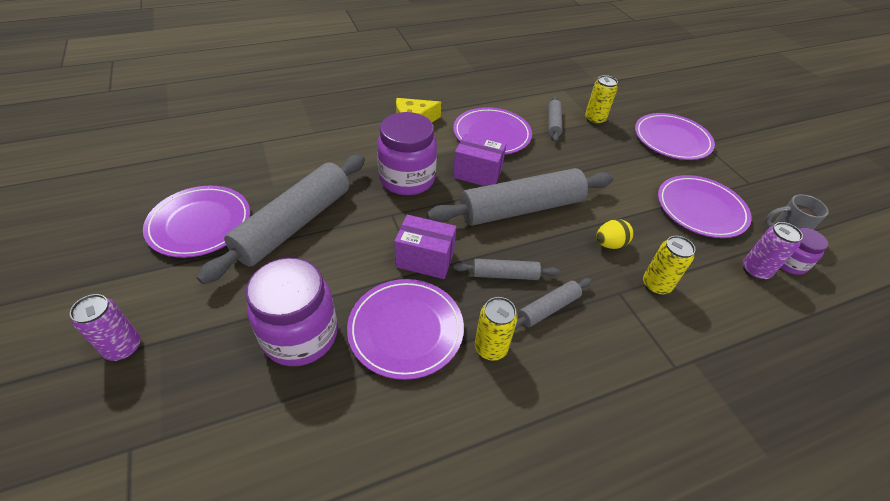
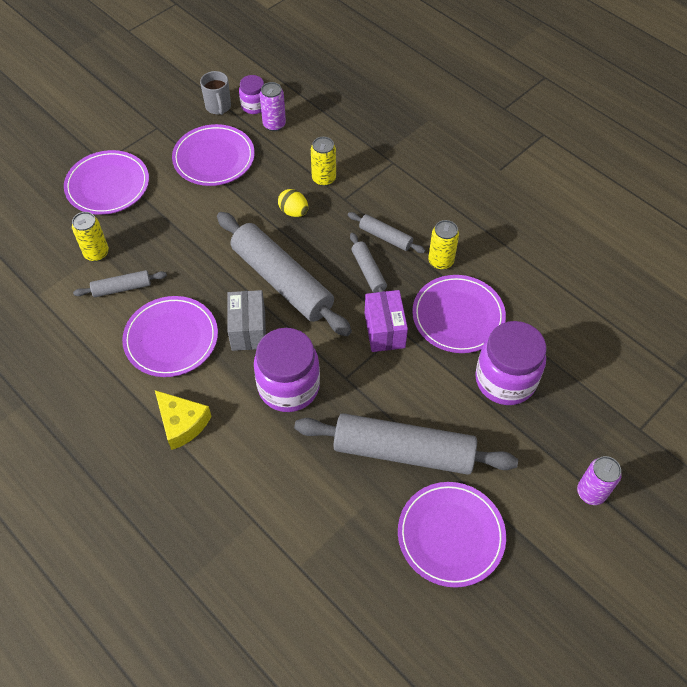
camera: 110 degrees left, 10 degrees up
purple box [453,134,506,186] -> grey box [227,290,266,351]

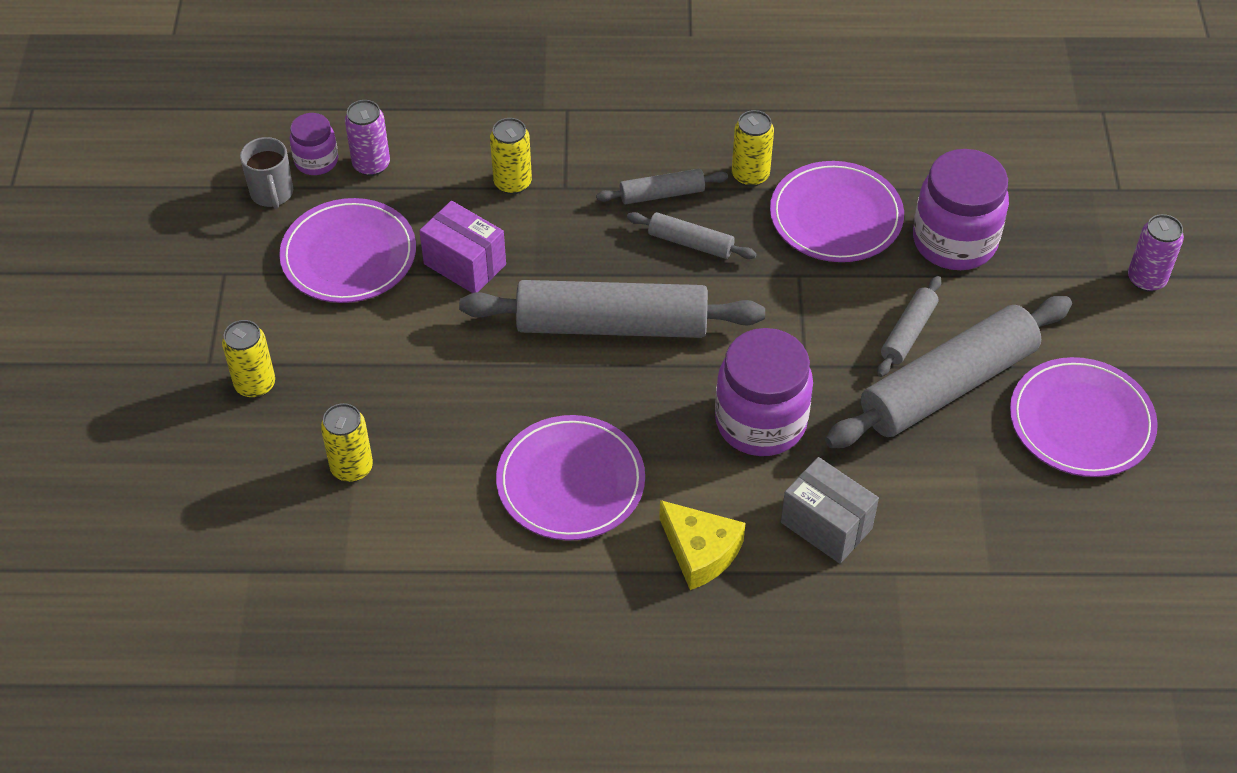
camera: 45 degrees left, 5 degrees down
purple plate [64,150,149,215] -> yellow can [222,320,275,398]
grey rolling pin [73,270,167,297] -> grey rolling pin moved to [877,276,942,377]
yellow cheese [155,390,212,450] -> yellow cheese turned 45 degrees clockwise [659,500,745,590]
grey mug [200,71,231,115] -> grey mug turned 45 degrees clockwise [240,137,293,209]
grey box [227,290,266,351] -> grey box moved to [781,457,879,564]
yellow egg [278,189,308,217] -> none
purple box [365,290,408,352] -> purple box moved to [419,201,506,293]

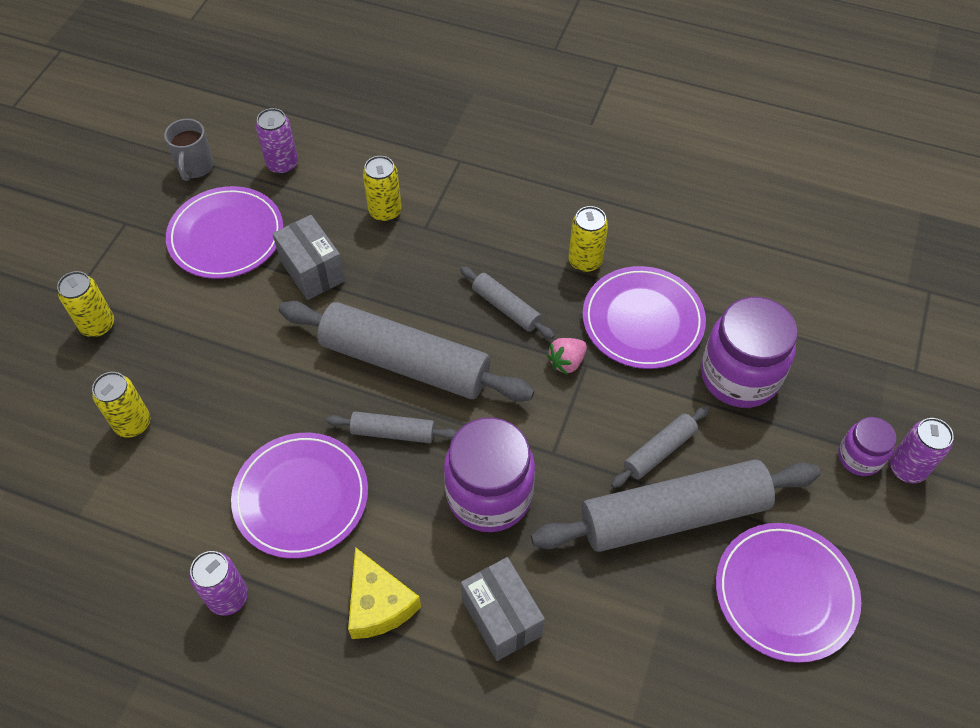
camera: 20 degrees right, 5 degrees up
purple jar [290,113,338,175] -> purple jar moved to [838,417,896,476]
purple box [419,201,506,293] -> grey box [272,215,345,300]
grey rolling pin [596,169,728,205] -> grey rolling pin moved to [326,411,457,443]
none -> purple can [189,551,248,616]
none -> pink strawberry [546,338,587,375]

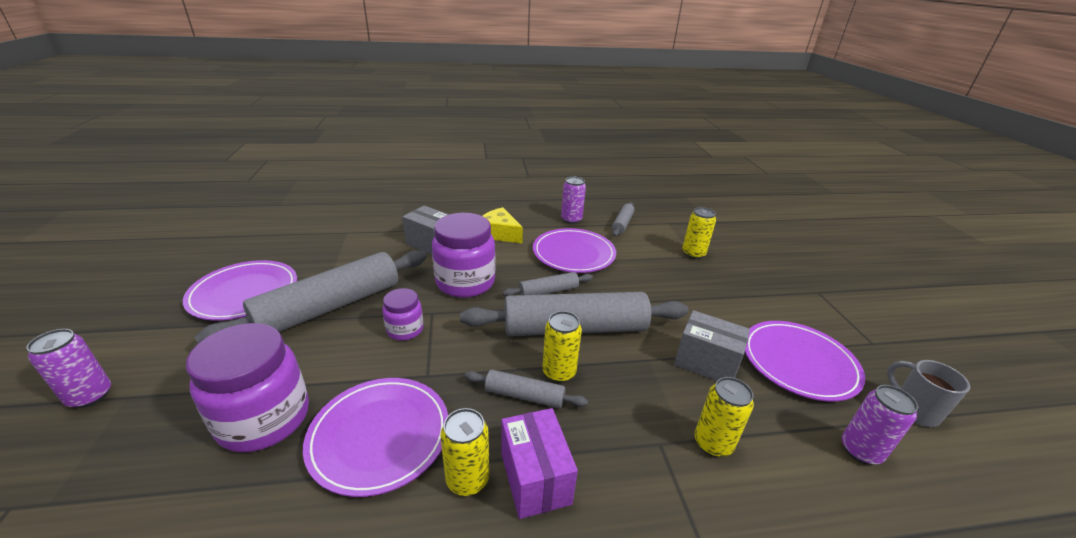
camera: 150 degrees right, 25 degrees down
yellow can [57,271,114,337] -> yellow can moved to [542,311,582,383]
pink strawberry [546,338,587,375] -> none
grey rolling pin [611,406,710,488] -> grey rolling pin moved to [612,202,635,237]
purple jar [838,417,896,476] -> purple jar moved to [382,288,424,340]
none -> purple box [501,408,578,519]

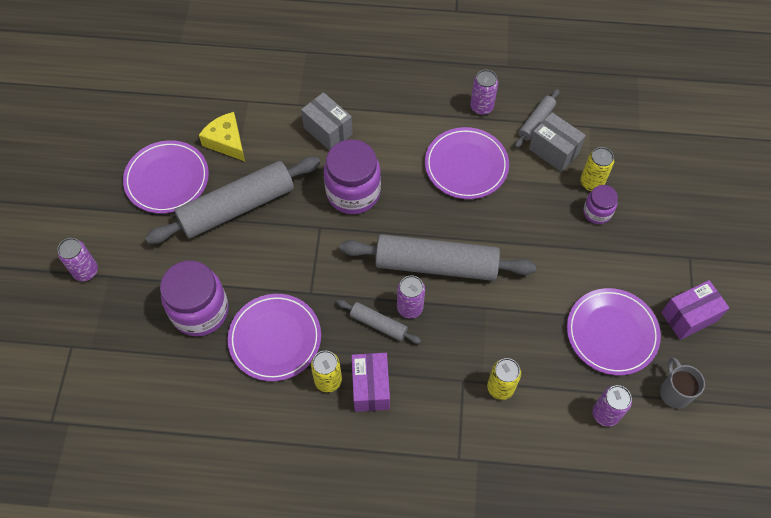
camera: 15 degrees right, 30 degrees up
purple jar [382,288,424,340] -> purple jar moved to [583,185,618,224]
yellow cheese [483,207,523,243] -> yellow cheese moved to [199,112,245,161]
grey rolling pin [503,272,593,296] -> none
yellow can [542,311,582,383] -> purple can [397,275,425,319]
grey box [674,310,750,381] -> grey box moved to [529,112,586,172]
none -> purple box [661,280,729,340]

